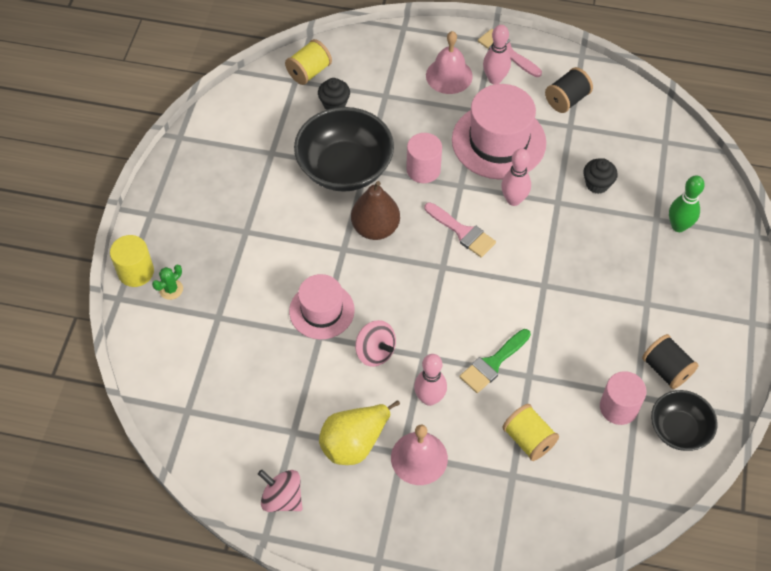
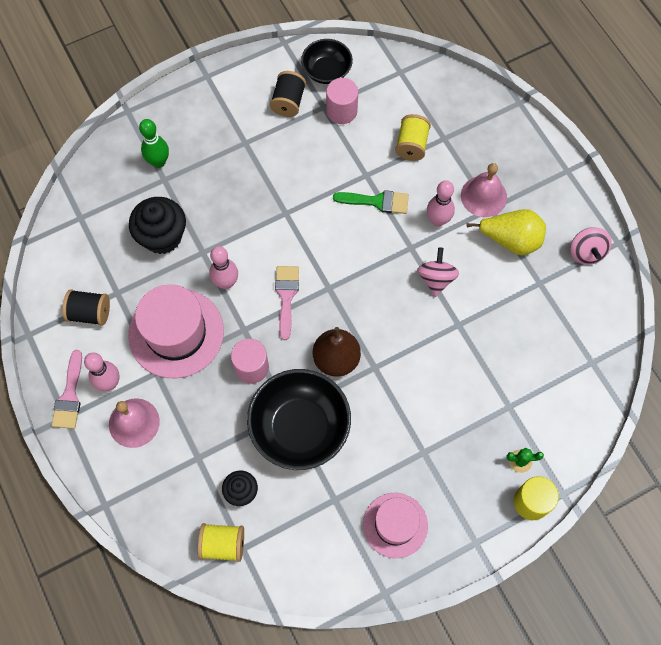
camera: 130 degrees left, 10 degrees up
pink hat [289,274,355,339] -> pink hat moved to [363,493,428,558]
black cupcake [583,158,618,194] -> black cupcake [129,197,186,254], size x1.74

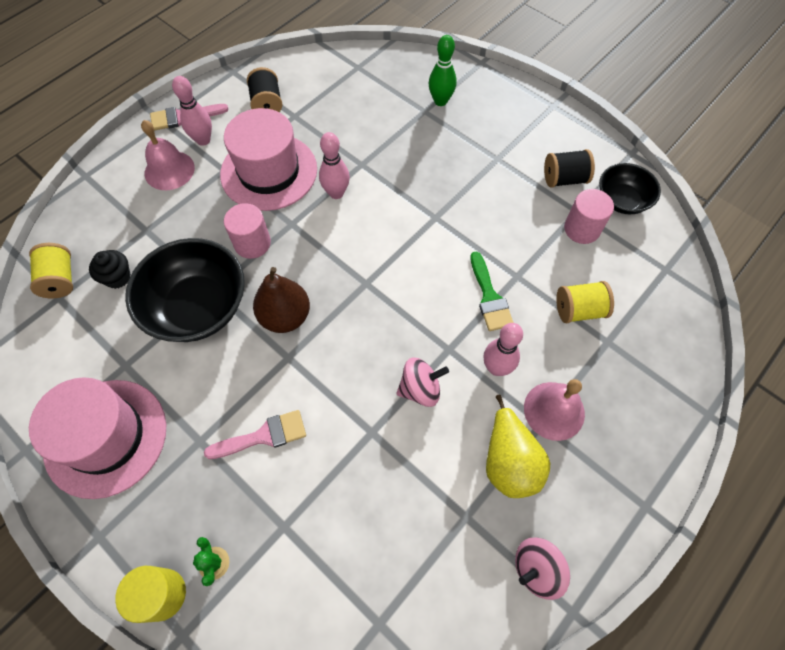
camera: 70 degrees right, 5 degrees down
black cupcake [129,197,186,254] -> none
pink brush [275,266,299,340] -> pink brush moved to [204,410,306,459]
pink hat [363,493,428,558] -> pink hat [29,377,166,499], size x1.58

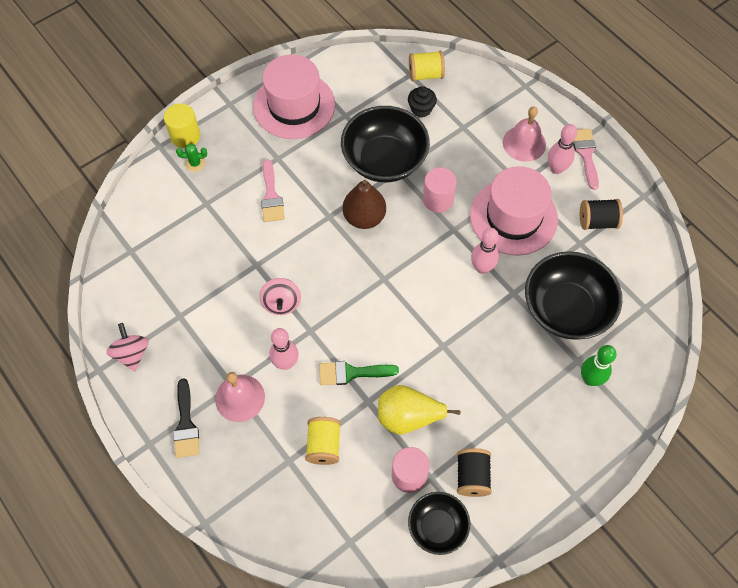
camera: 100 degrees right, 0 degrees up
yellow pear [486,395,550,498] -> yellow pear moved to [378,385,461,434]
none -> black brush [173,379,200,458]
none -> black bowl [525,251,622,340]

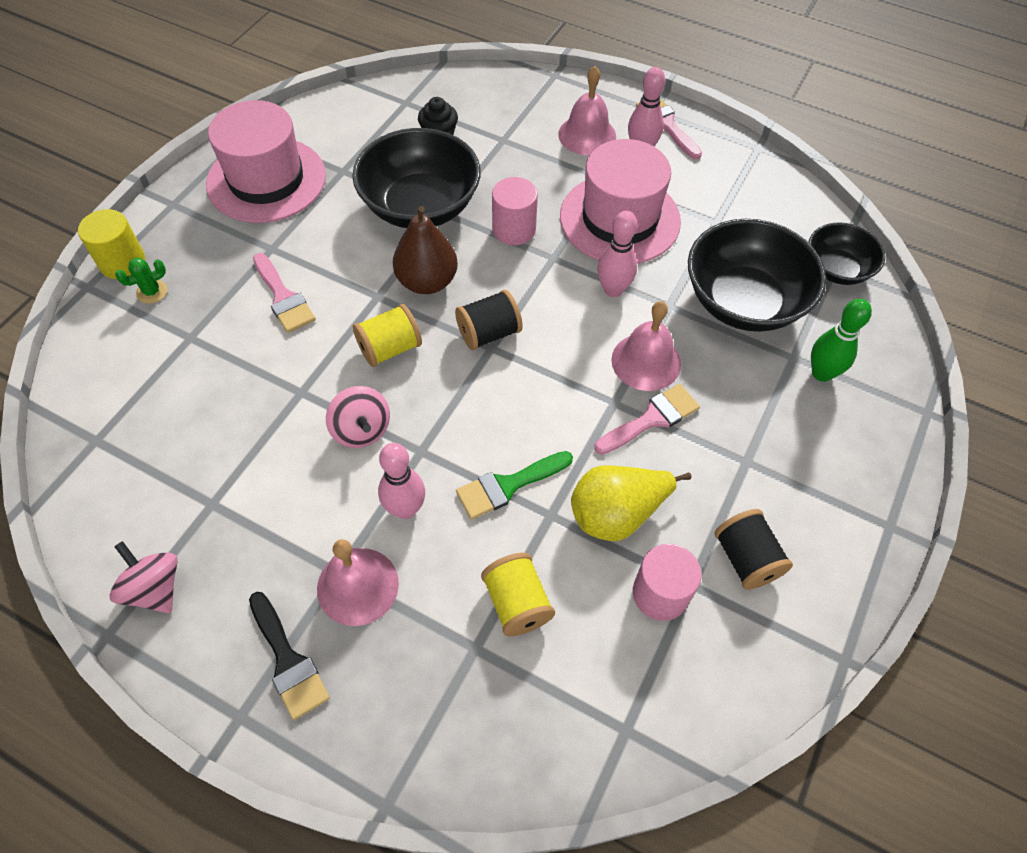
camera: 25 degrees left, 5 degrees down
black bowl [408,492,470,555] -> black bowl moved to [808,222,885,285]
yellow spool [409,51,445,81] -> yellow spool moved to [353,304,422,367]
black spool [580,199,623,230] -> black spool moved to [455,290,523,350]
none -> pink brush [594,384,700,455]
none -> pink bell [611,301,681,391]

